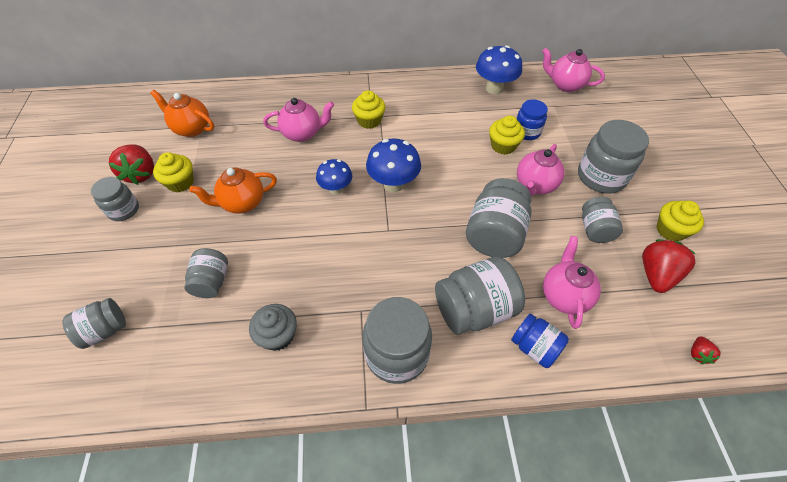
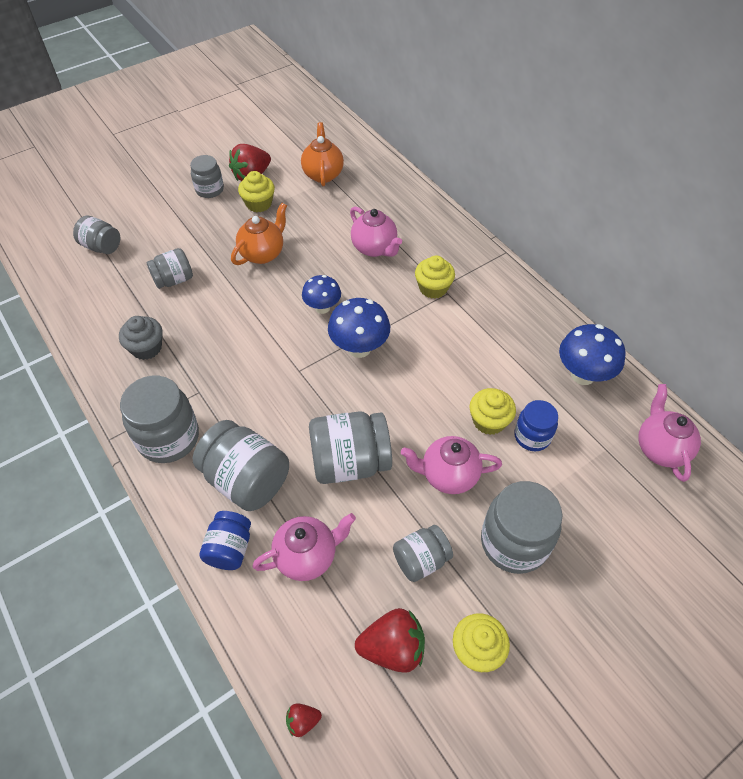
camera: 60 degrees right, 0 degrees up
orange teapot [189,167,277,214] -> orange teapot turned 90 degrees clockwise [231,203,287,265]

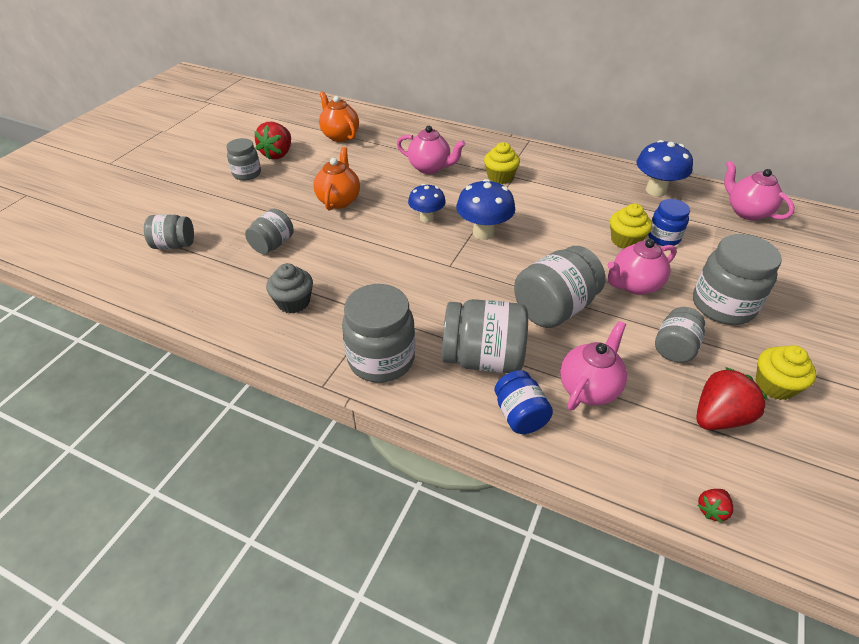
camera: 30 degrees left, 10 degrees down
yellow cupcake [238,171,275,212] -> none

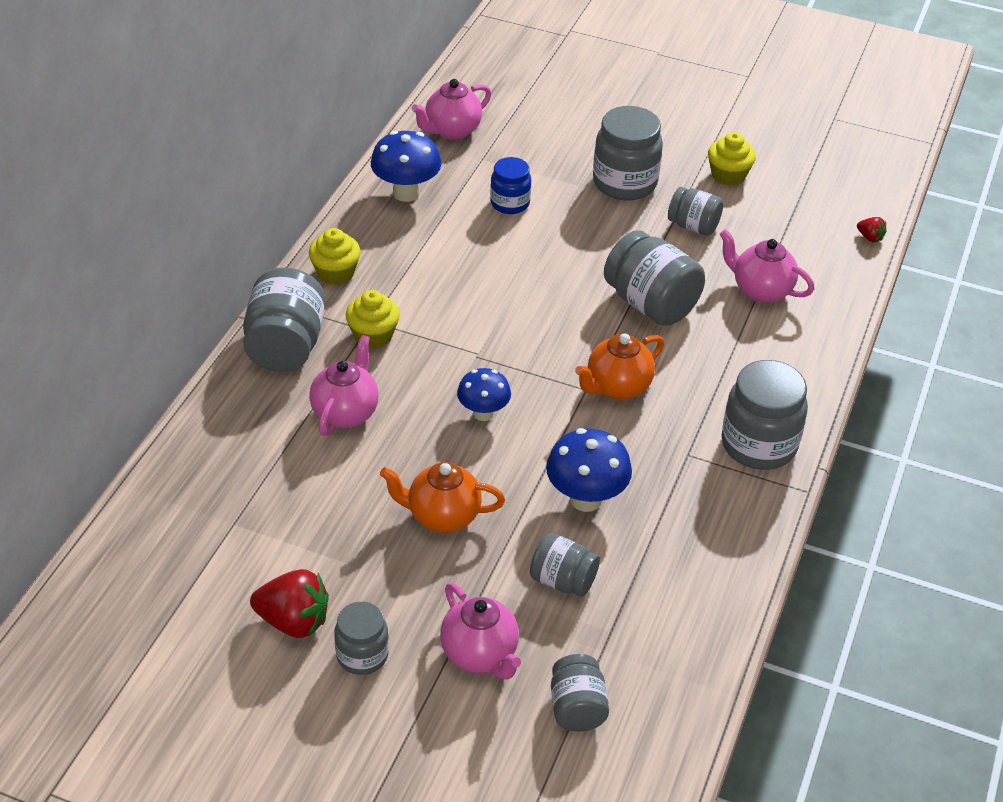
camera: 95 degrees left, 0 degrees up
grey cupcake [266,263,313,313] -> none
orange teapot [319,91,359,142] -> orange teapot moved to [575,333,664,400]
grey jar [442,299,528,373] -> grey jar moved to [243,267,326,372]
blue mushroom [456,179,515,240] -> blue mushroom moved to [546,428,632,512]
blue jar [495,370,553,434] -> none
pink teapot [608,239,677,295] -> pink teapot moved to [440,583,521,679]
yellow cupcake [610,203,652,249] -> yellow cupcake moved to [309,228,361,285]
red strawberry [697,367,768,430] -> none

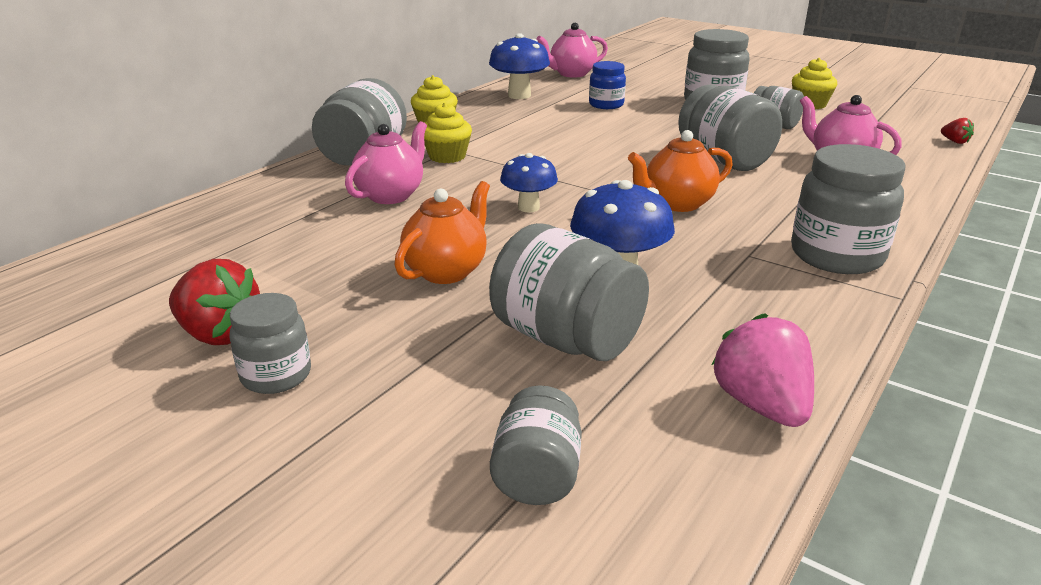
camera: 15 degrees right, 15 degrees down
orange teapot [380,462,505,532] -> orange teapot turned 105 degrees clockwise [394,181,490,284]
pink teapot [440,583,521,679] -> none
grey jar [530,533,600,597] -> grey jar [489,223,649,361], size x1.67
none -> pink strawberry [712,313,814,427]

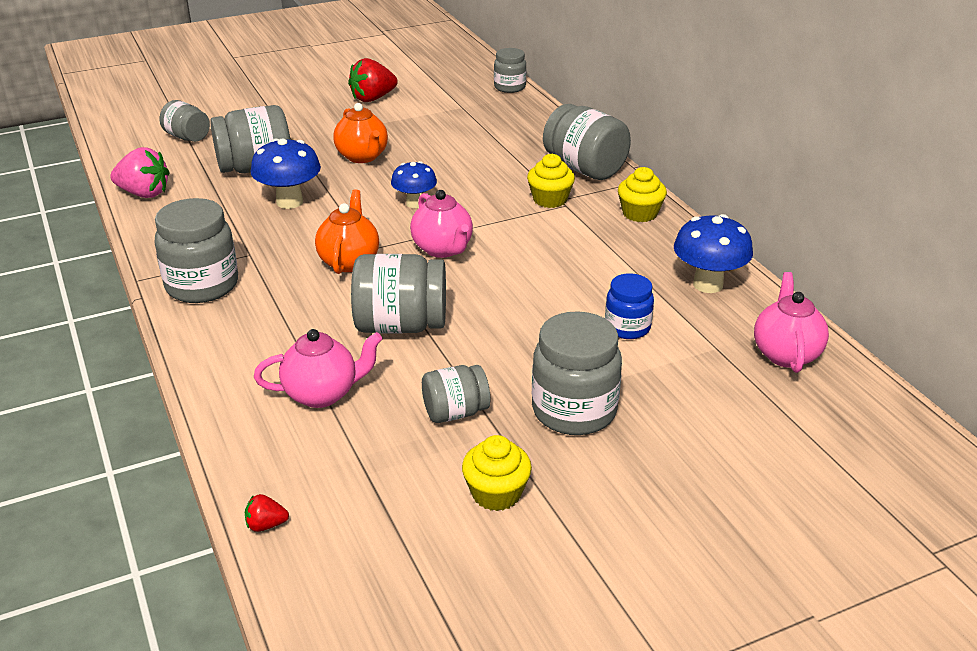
camera: 120 degrees right, 5 degrees up
grey jar [229,293,311,394] -> grey jar moved to [494,48,526,93]
pink teapot [345,121,427,204] -> pink teapot moved to [410,190,473,258]

